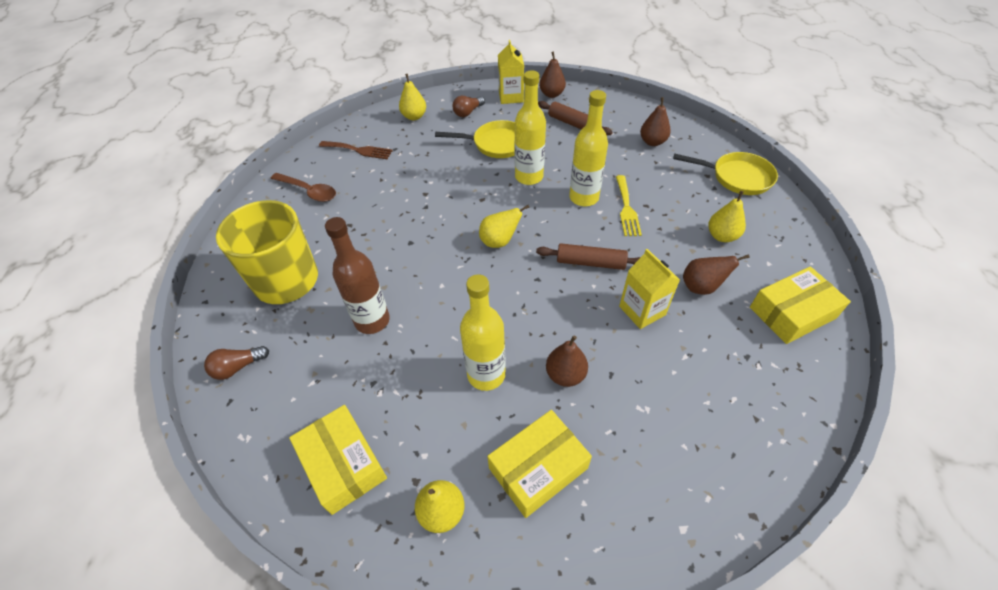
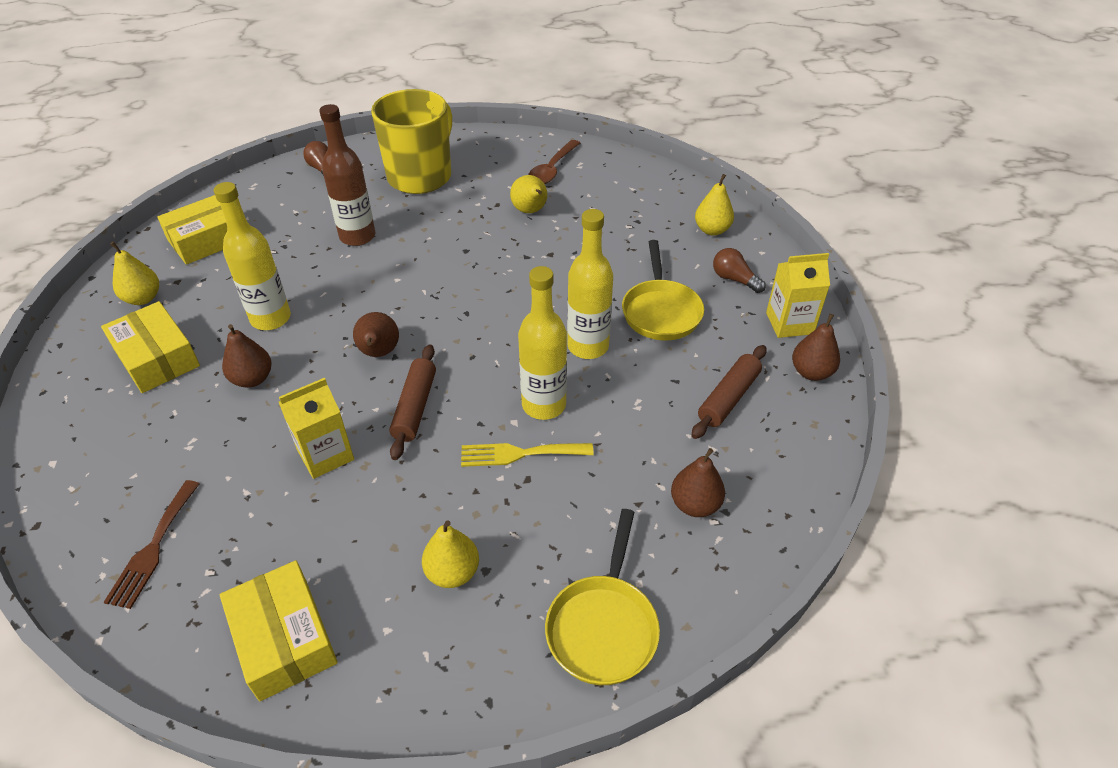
camera: 85 degrees right, 5 degrees down
brown fork [319,141,393,159] -> brown fork moved to [104,480,200,609]
yellow pear [479,205,530,248] -> yellow pear moved to [510,175,547,213]
brown pear [683,254,750,295] -> brown pear moved to [353,312,399,357]

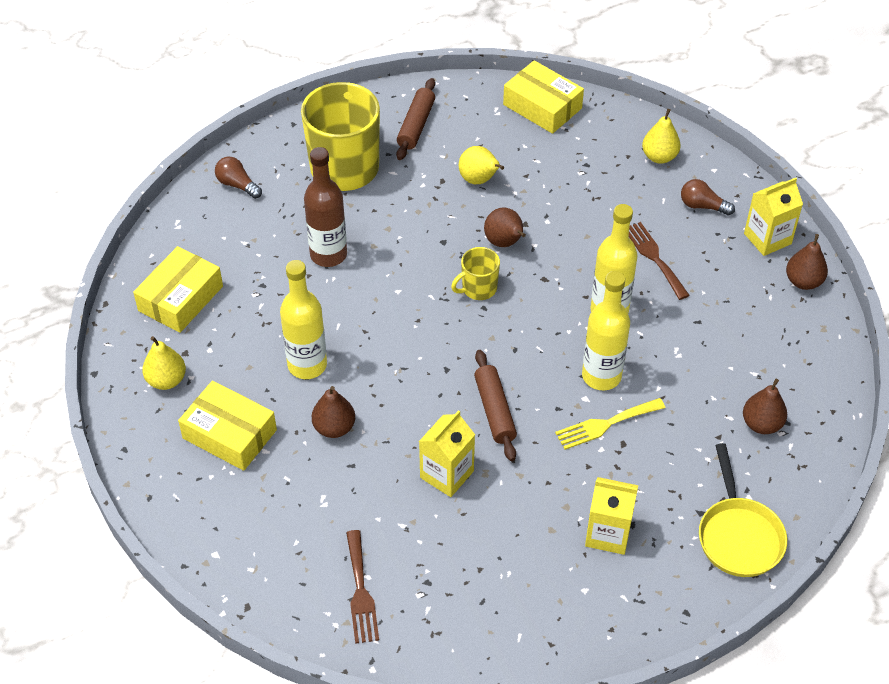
camera: 20 degrees left, 5 degrees up
yellow box [220,560,338,701] -> yellow box moved to [503,60,584,134]
brown pear [353,312,399,357] -> brown pear moved to [484,207,526,247]
yellow pear [422,520,479,588] -> yellow carton [585,477,638,555]
brown spoon [528,140,580,184] -> none
yellow pan [622,240,704,341] -> brown fork [629,222,690,300]
brown rolling pin [692,345,767,439] -> brown rolling pin moved to [396,78,435,160]
none -> yellow mug [451,247,500,300]

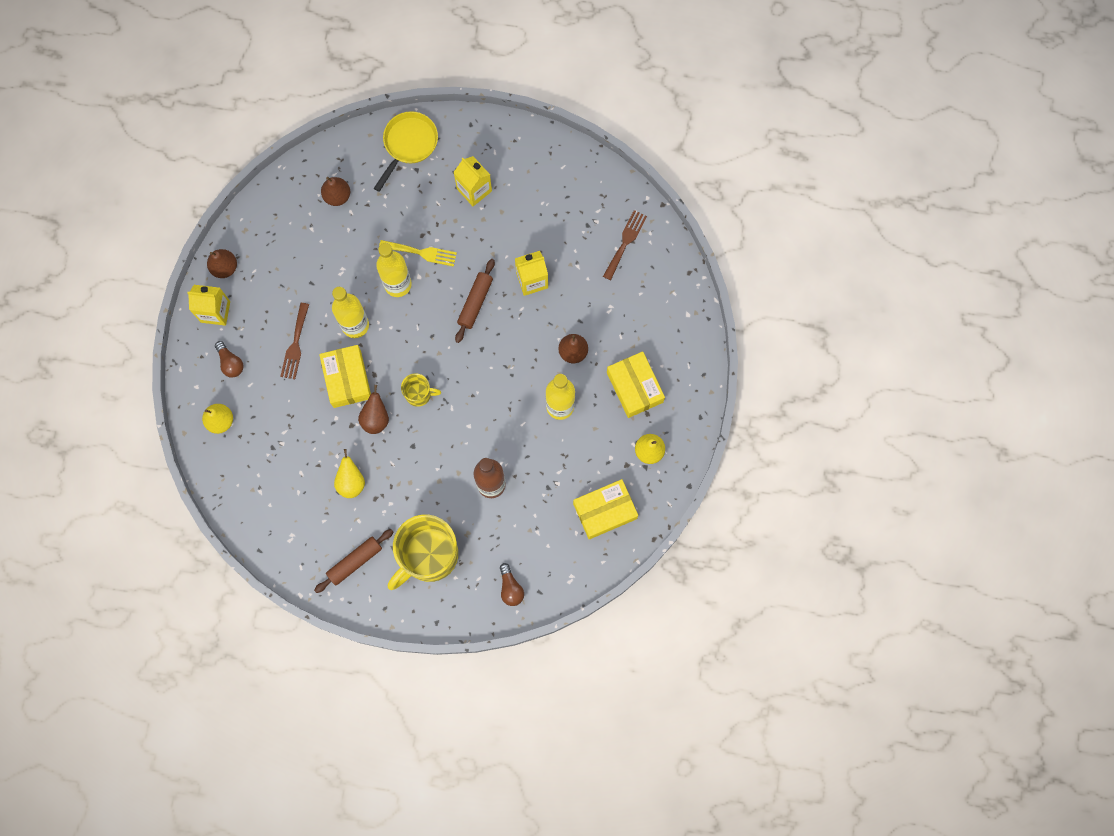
camera: 145 degrees left, 25 degrees up
yellow box [503,60,584,134] -> yellow box moved to [319,345,371,408]

